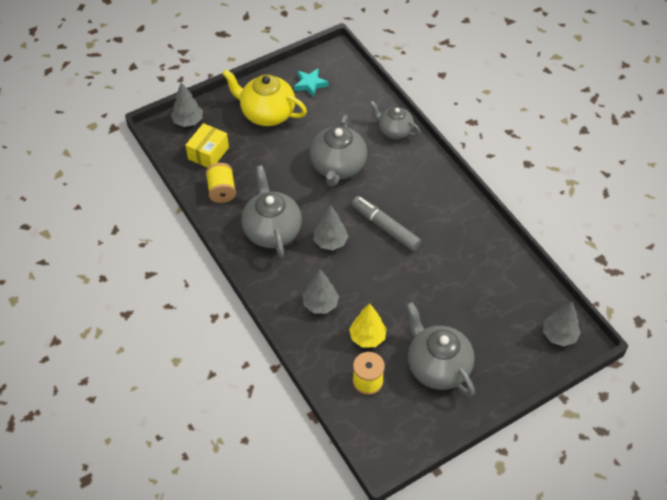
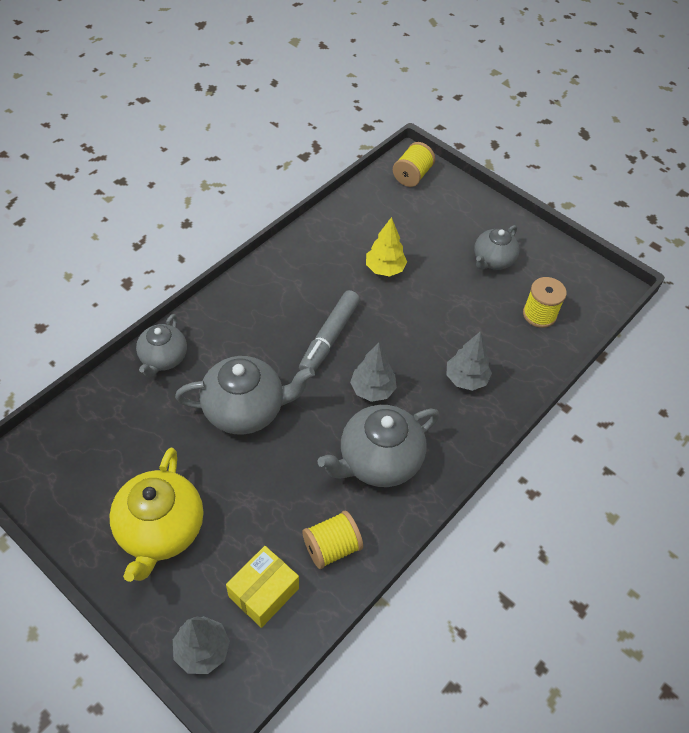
camera: 110 degrees left, 0 degrees up
yellow box [185,123,229,168] -> yellow box turned 60 degrees counterclockwise [226,546,299,628]
turquoise star [294,68,328,98] -> none
yellow tree [349,303,387,348] -> yellow tree moved to [366,217,407,277]
grey teapot [406,302,475,397] -> grey teapot [474,225,519,270], size x0.63
grey tree [543,301,581,347] -> yellow spool [393,142,435,187]

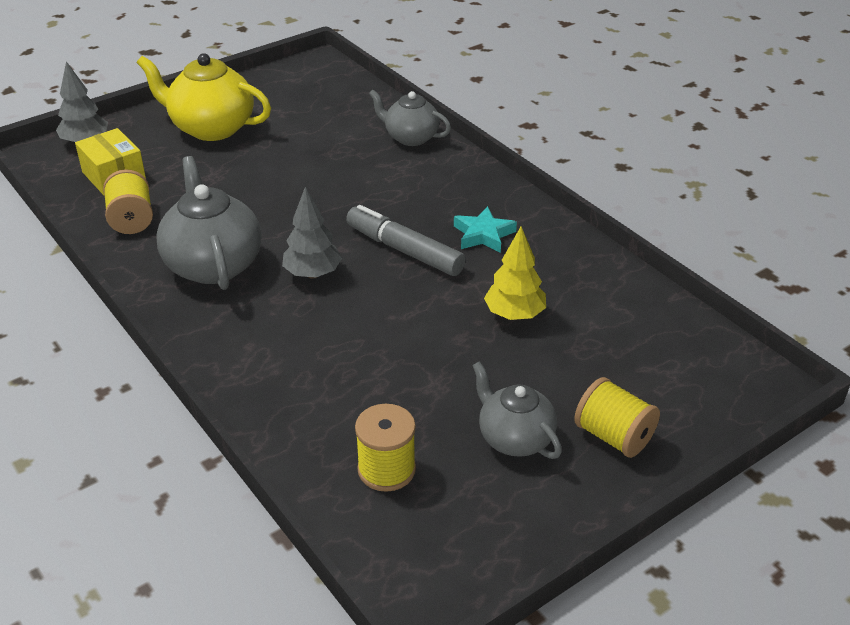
camera: 105 degrees right, 15 degrees down
grey teapot [175,356,315,435] -> none
yellow spool [393,142,435,187] -> yellow spool moved to [574,377,660,458]
grey tree [446,331,492,391] -> none
none -> turquoise star [454,206,517,253]

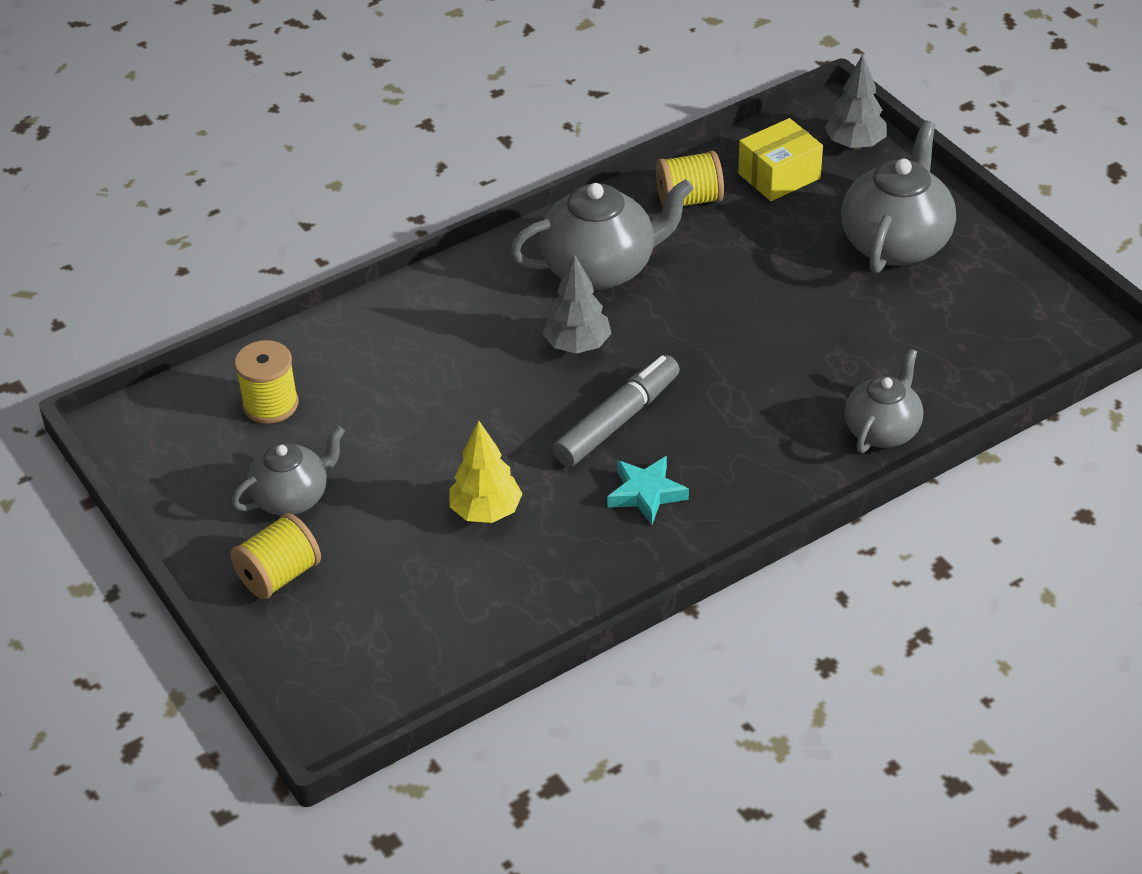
camera: 95 degrees right, 5 degrees up
yellow teapot [137,53,271,141] -> grey teapot [841,121,956,273]

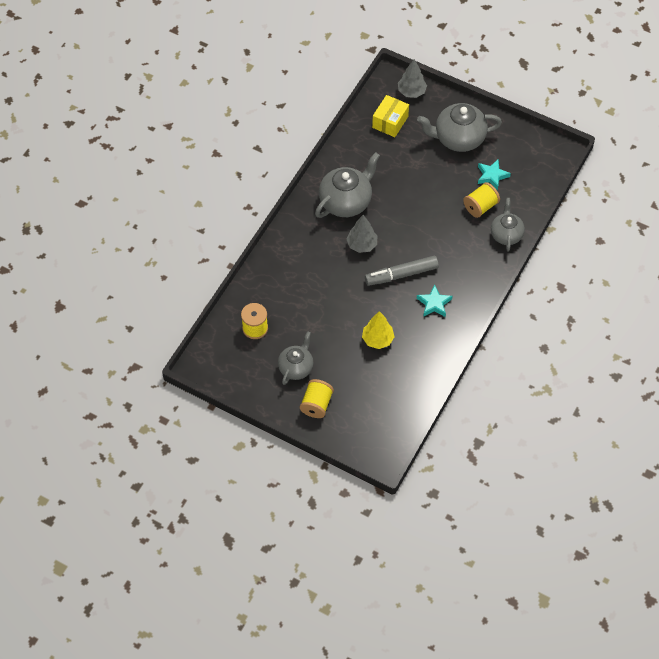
camera: 30 degrees left, 15 degrees up
grey marker [552,355,680,467] -> grey marker turned 120 degrees counterclockwise [365,256,439,286]
yellow spool [656,151,724,206] -> yellow spool moved to [463,182,500,218]
grey teapot [841,121,956,273] -> grey teapot turned 90 degrees counterclockwise [417,103,502,152]
none -> turquoise star [478,160,511,190]

